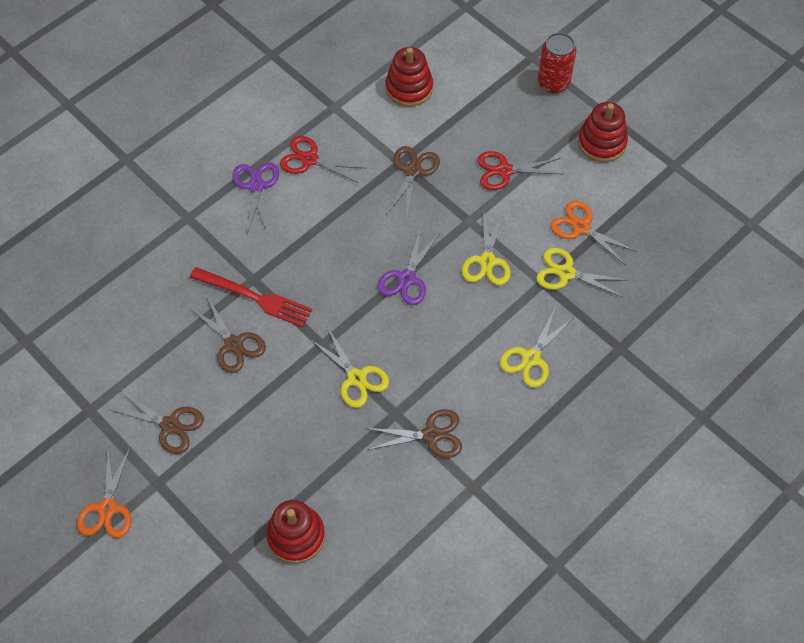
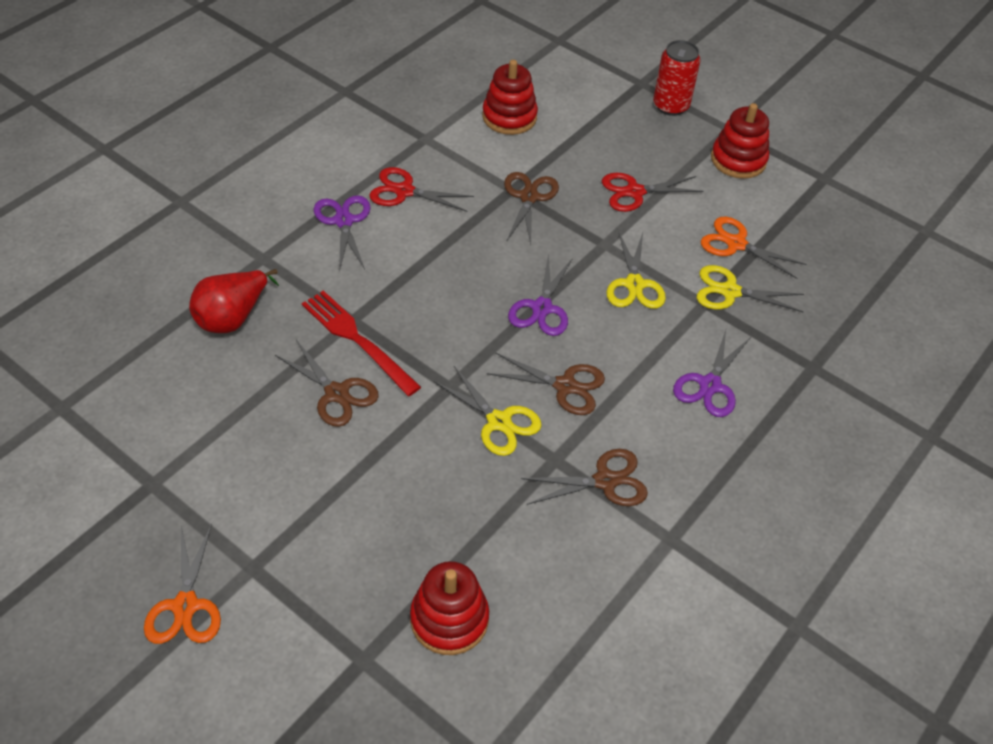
camera: 10 degrees left, 10 degrees down
brown scissors [109,391,204,454] -> brown scissors moved to [487,352,605,415]
red fork [190,267,312,327] -> red fork turned 150 degrees counterclockwise [302,291,421,396]
yellow scissors [500,309,573,388] -> purple scissors [673,330,751,417]
none -> red pear [189,269,279,333]

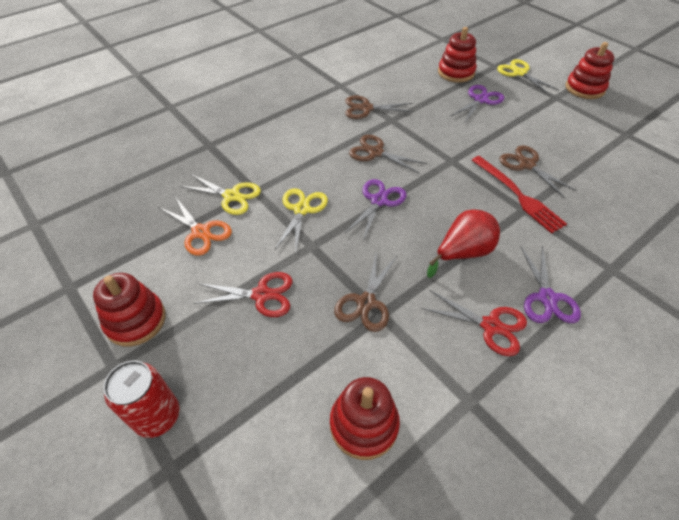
camera: 165 degrees left, 0 degrees up
orange scissors [144,524,221,644] -> red stacking toy [565,42,614,99]
red pear [189,269,279,333] -> red pear moved to [427,209,500,278]
yellow scissors [434,366,542,456] -> yellow scissors moved to [497,59,559,94]
purple scissors [673,330,751,417] -> purple scissors moved to [451,85,504,124]

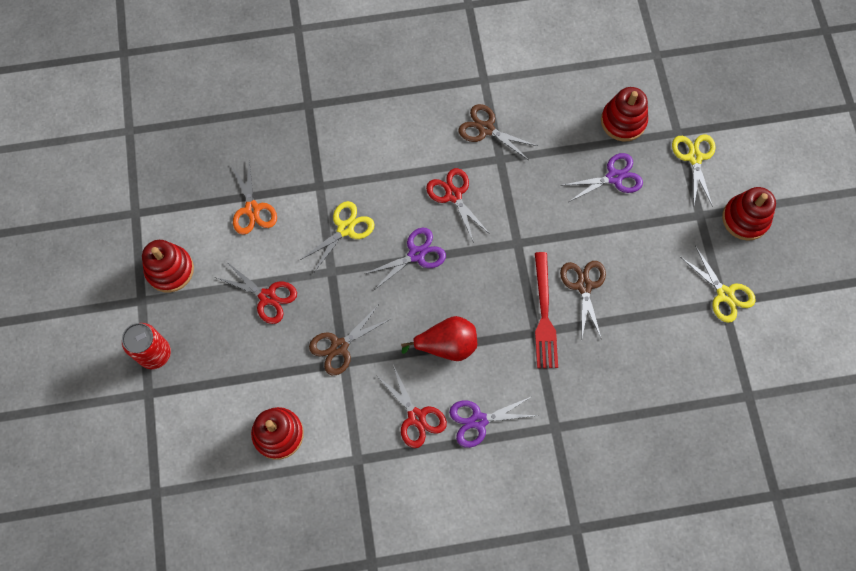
camera: 30 degrees right, 20 degrees up
yellow scissors [179,174,261,215] -> yellow scissors moved to [681,245,756,323]
brown scissors [349,135,427,174] -> red scissors [426,168,490,243]
purple scissors [520,245,581,323] -> purple scissors turned 45 degrees clockwise [449,397,539,448]

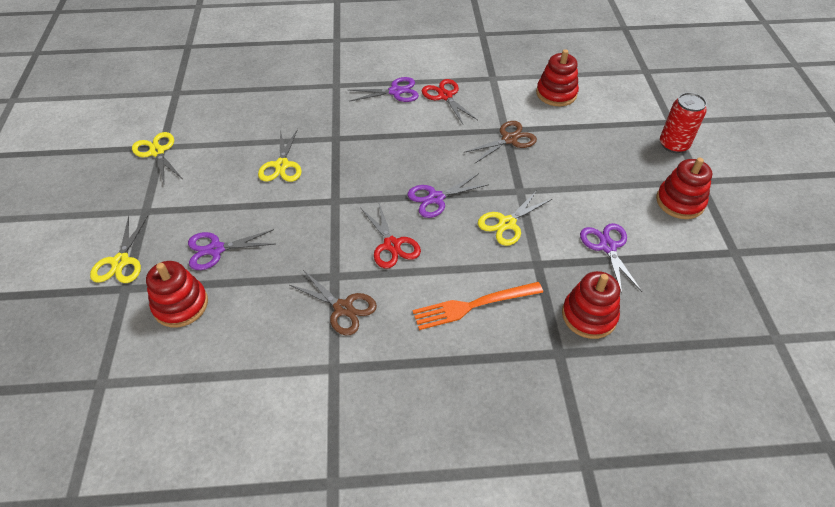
camera: 175 degrees left, 20 degrees down
red scissors [215,262,297,324] -> none
orange scissors [231,161,277,235] -> purple scissors [580,223,642,294]
red pear [401,316,477,361] -> none
red fork [535,252,558,368] -> none
brown scissors [560,261,606,340] -> yellow scissors [258,129,302,182]
red stacking toy [722,187,776,241] -> red stacking toy moved to [562,271,620,339]
none -> orange fork [413,282,543,330]

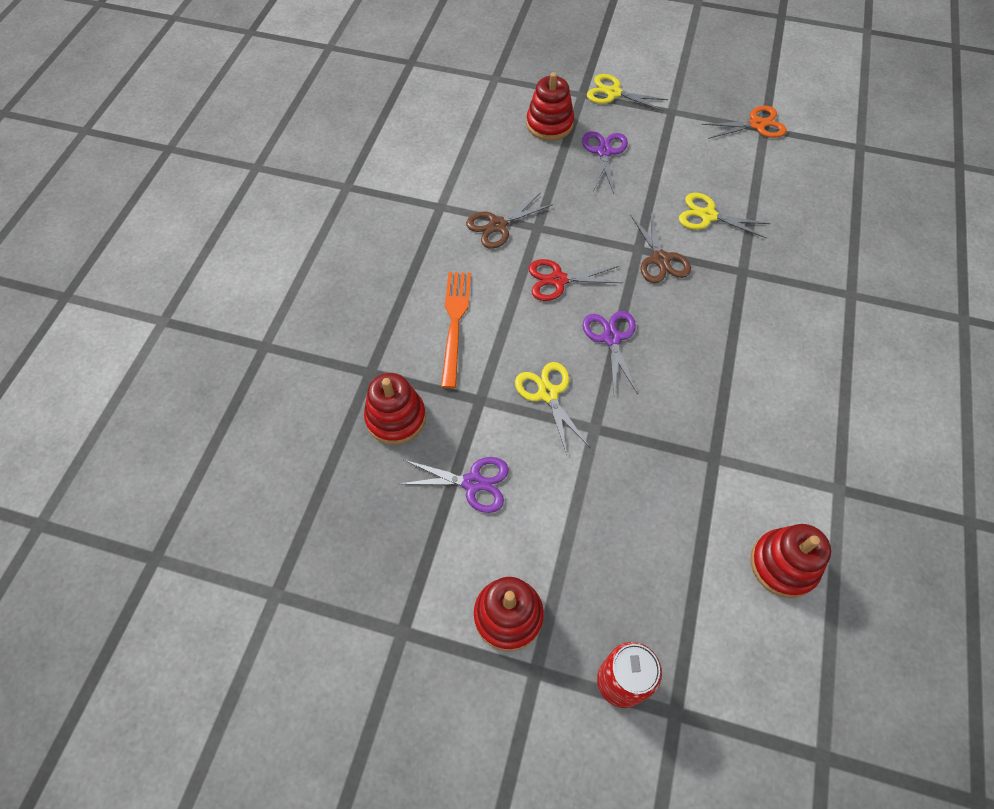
camera: 110 degrees right, 10 degrees up
yellow scissors [132,132,183,183] -> orange scissors [702,106,787,139]
purple scissors [349,77,419,102] -> none
red scissors [422,79,478,124] -> none
brown scissors [463,121,537,164] -> brown scissors moved to [630,210,691,283]

